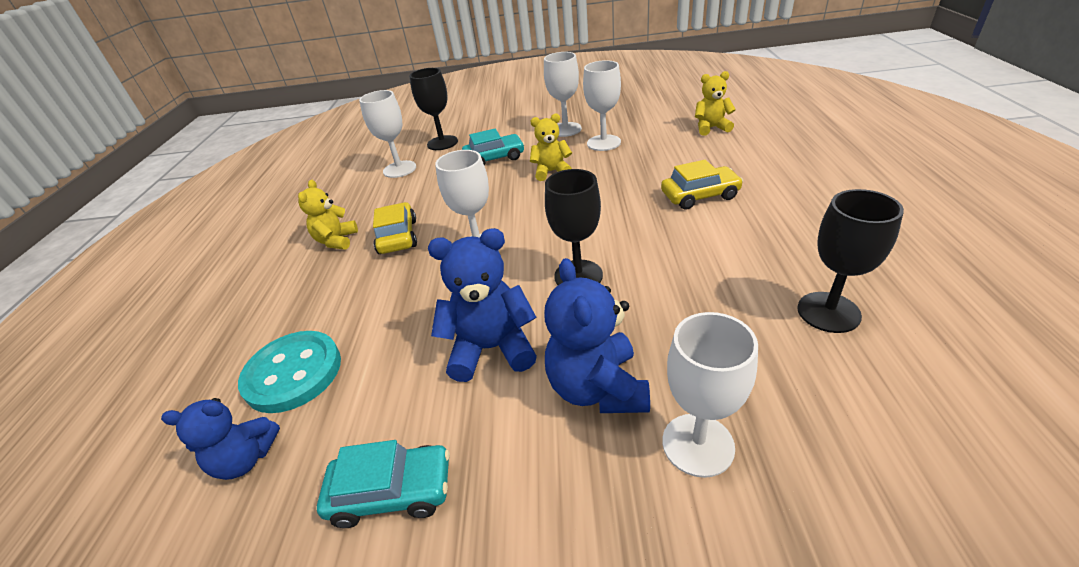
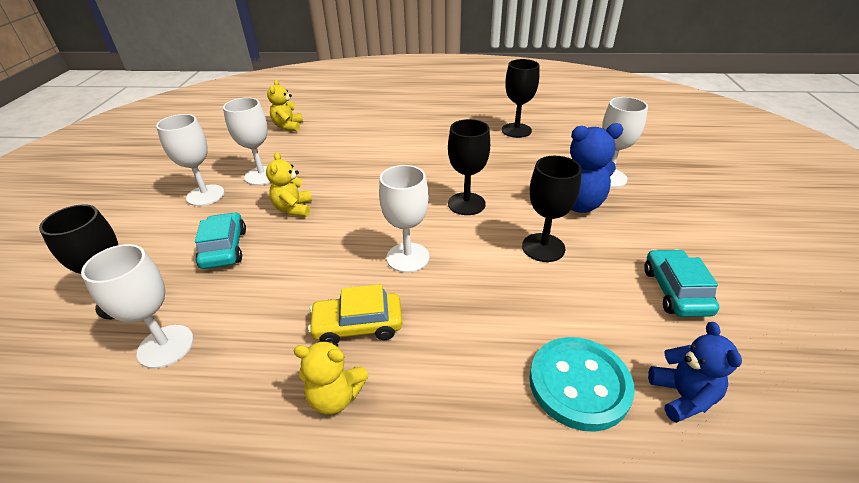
camera: 90 degrees left, 0 degrees up
blue teddy bear [428,228,537,382] -> black goblet [522,156,582,262]
yellow car [661,160,743,210] -> none

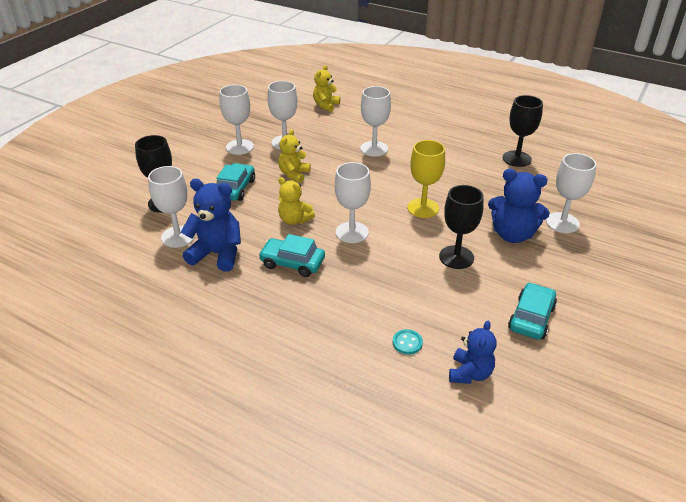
camera: 25 degrees right, 0 degrees up
yellow teddy bear [293,340,369,415] -> yellow teddy bear moved to [278,177,315,225]
yellow car [308,284,402,344] -> turquoise car [259,234,325,277]
black goblet [448,119,490,215] -> yellow goblet [407,140,445,218]
turquoise button [529,337,635,432] -> turquoise button [393,329,423,355], size x0.43
none -> blue teddy bear [181,179,241,272]
none -> white goblet [360,86,391,156]

